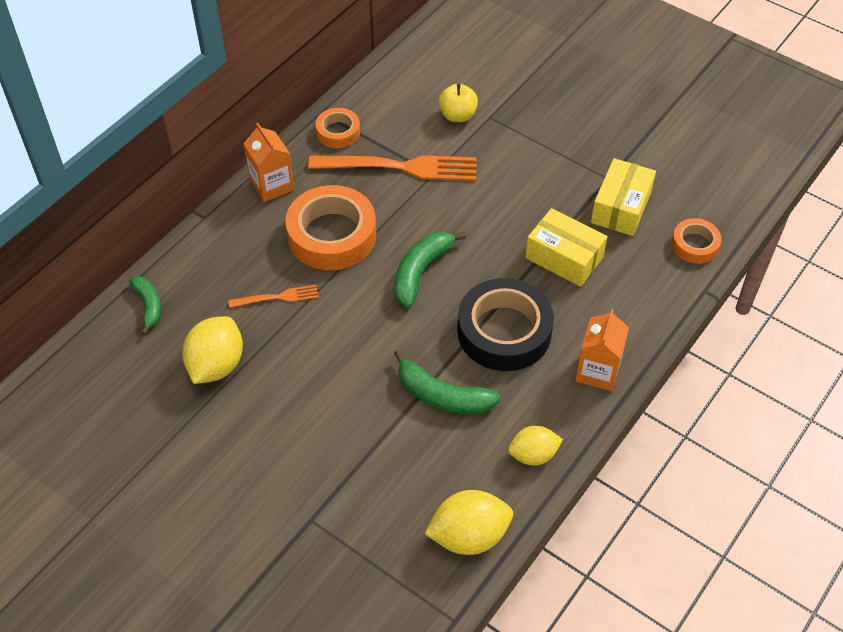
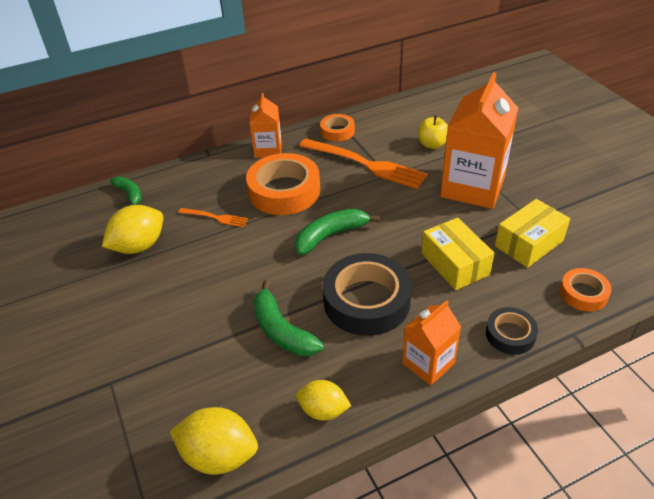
camera: 30 degrees right, 10 degrees down
green banana [129,276,161,335] -> green banana turned 45 degrees counterclockwise [110,177,142,205]
none -> orange carton [440,72,518,209]
none -> black tape [486,307,538,355]

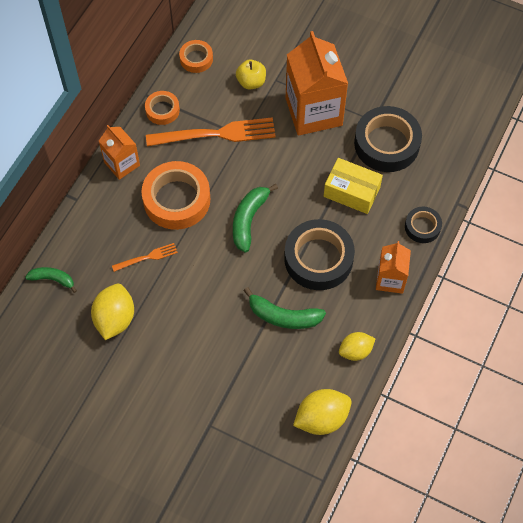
camera: 40 degrees left, 20 degrees up
yellow box [495,199,570,268] -> black tape [354,106,422,172]
orange tape [560,268,612,312] -> orange tape moved to [179,40,213,73]

